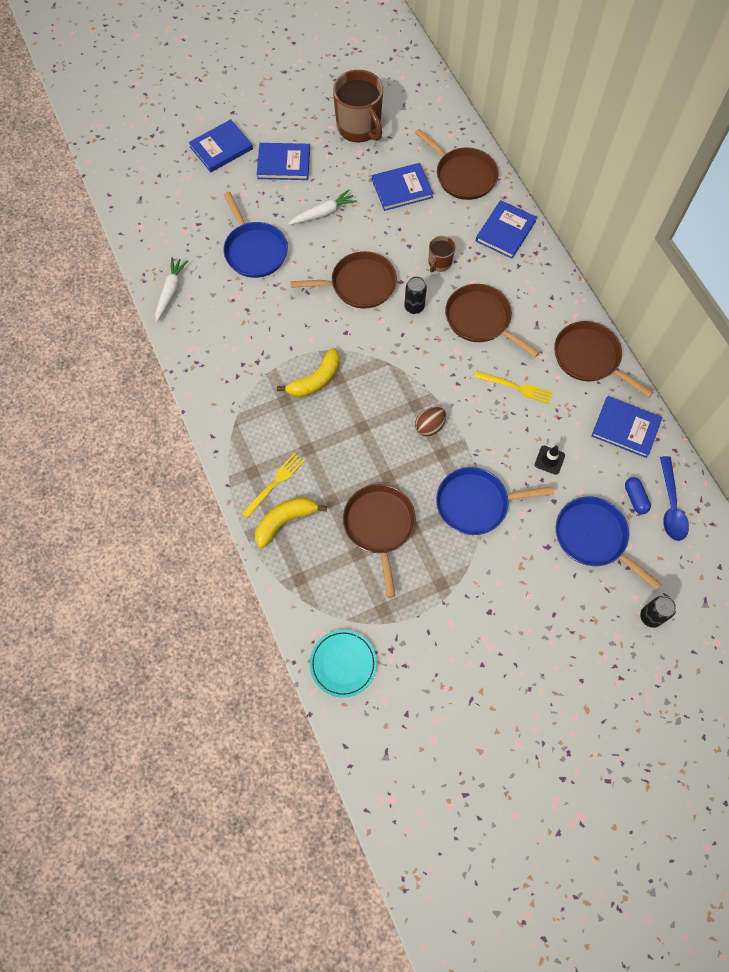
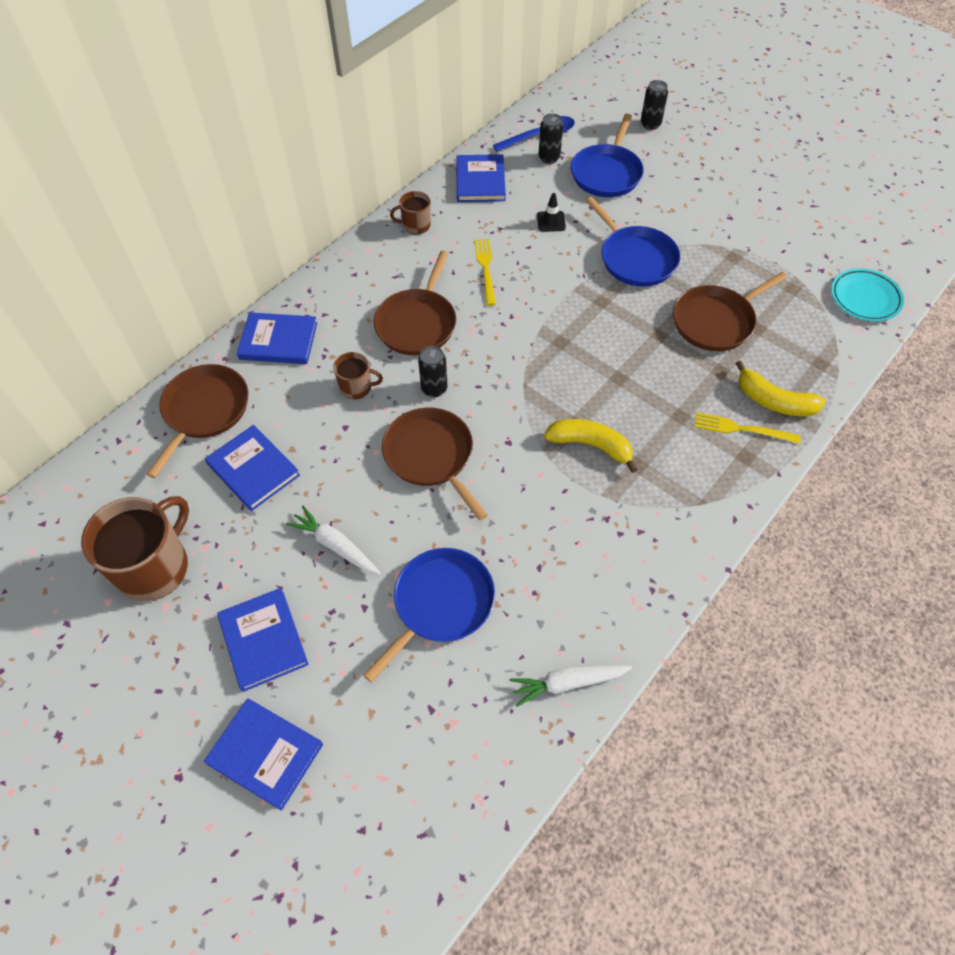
camera: 115 degrees left, 10 degrees down
brown egg [415,407,446,436] -> none
brown pan [554,321,653,397] -> brown mug [390,191,431,234]
blue capsule [625,477,651,514] -> black can [539,113,563,164]

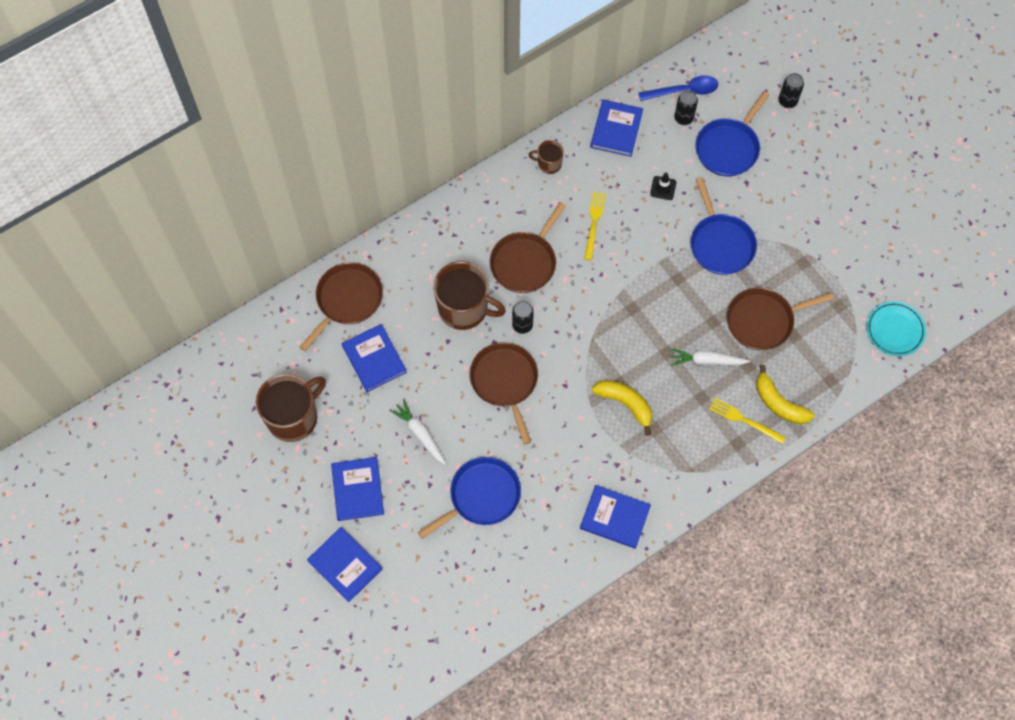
camera: 15 degrees right, 10 degrees up
blue book [237,312,317,364] -> blue book moved to [580,485,651,549]
brown mug [333,352,383,399] -> brown mug [433,261,506,330], size x2.00
white carrot [510,665,632,707] -> white carrot moved to [671,348,750,366]

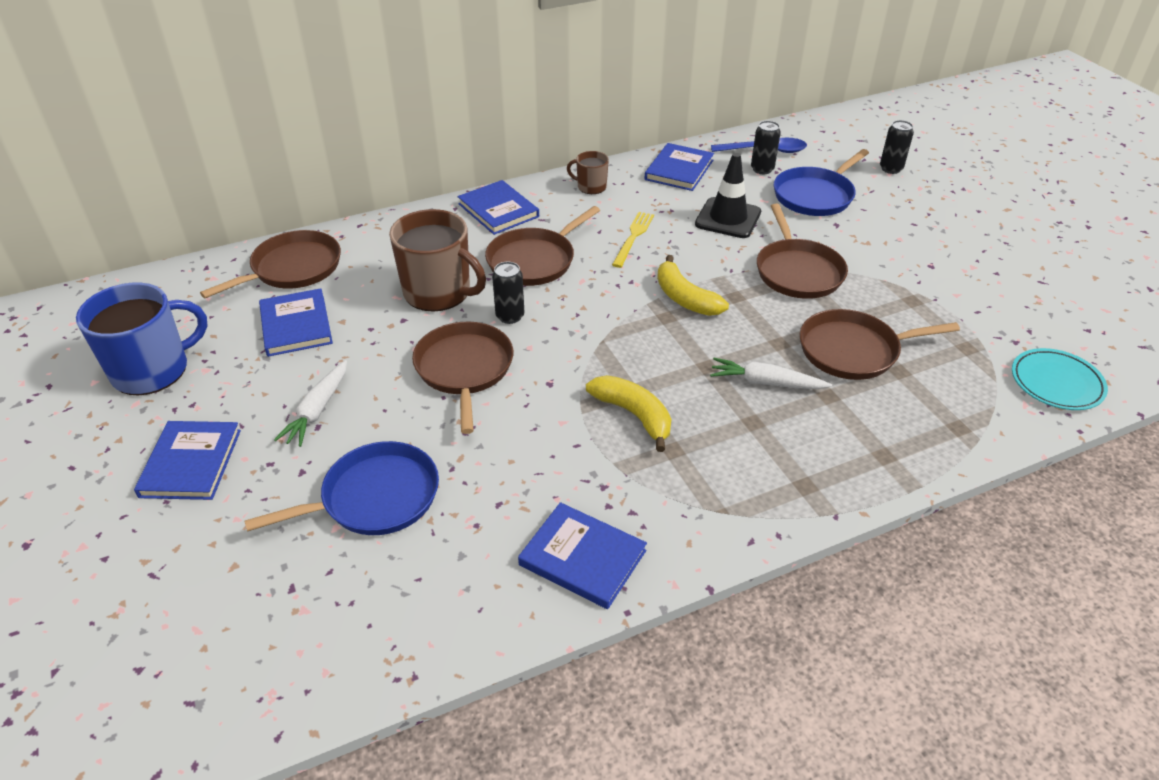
camera: 10 degrees right, 25 degrees down
brown mug [256,374,326,442] -> blue mug [76,283,208,395]
blue book [307,527,383,602] -> blue book moved to [458,180,539,235]
white carrot [389,399,446,465] -> white carrot turned 135 degrees counterclockwise [274,360,347,447]
black traffic cone [650,173,677,200] -> black traffic cone [695,153,761,238], size x1.88
blue pan [691,177,757,275] -> brown pan [757,204,848,299]
yellow fork [709,398,786,444] -> none
yellow banana [756,365,815,424] -> yellow banana moved to [657,255,729,316]

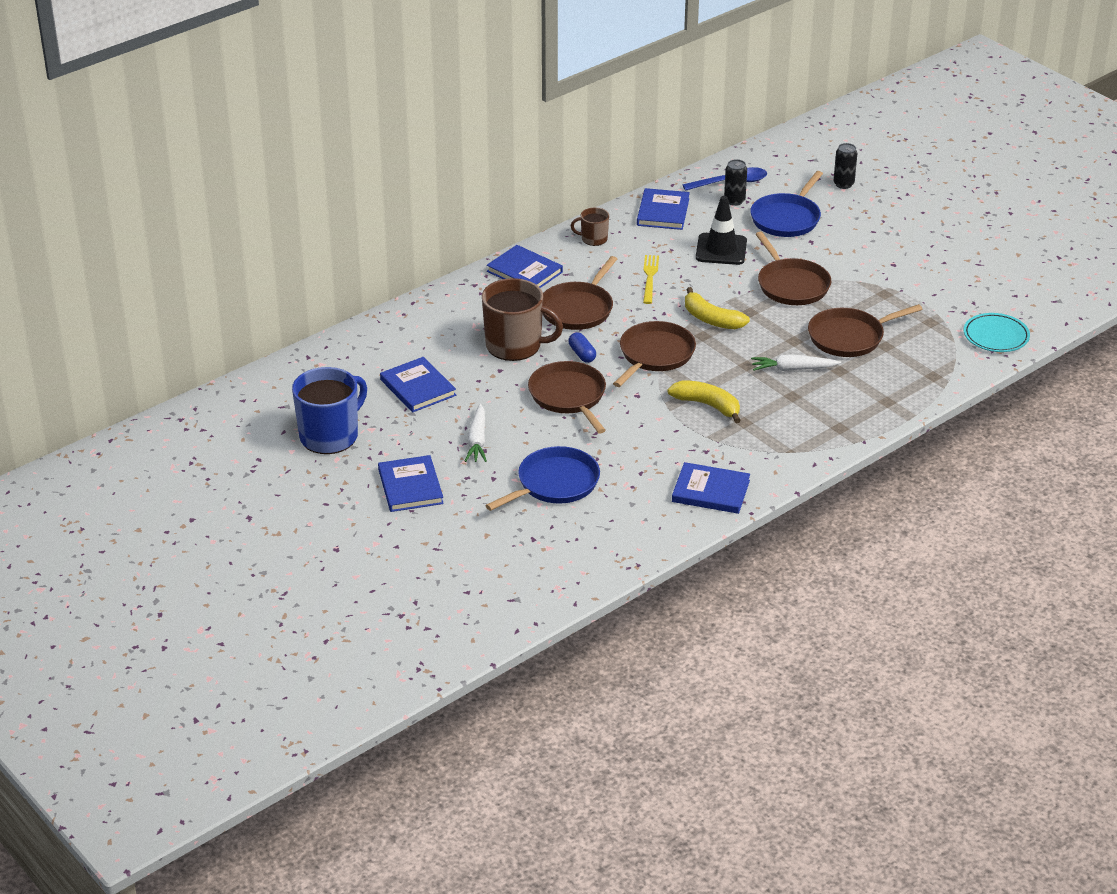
camera: 15 degrees left, 5 degrees down
brown pan [200,230,341,298] -> brown pan moved to [613,321,696,387]
black can [492,262,524,324] -> blue capsule [568,332,596,363]

